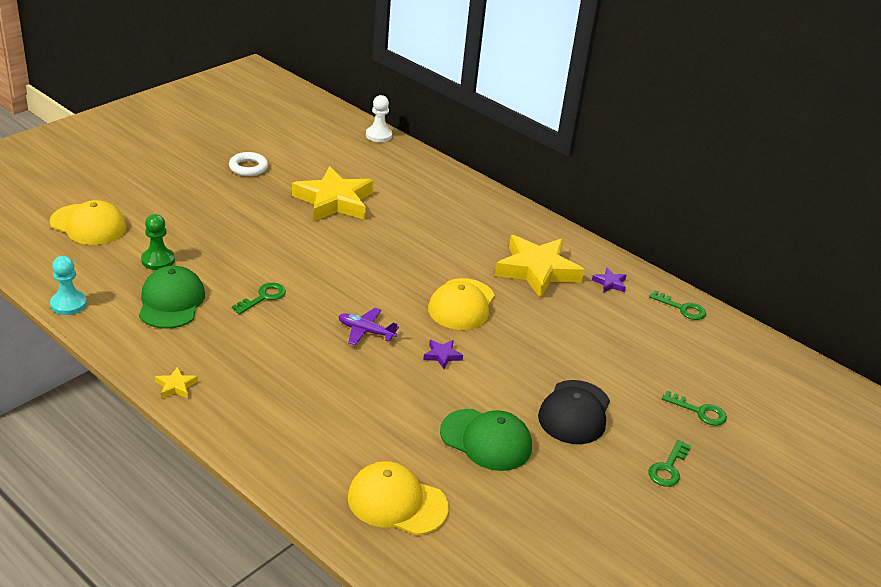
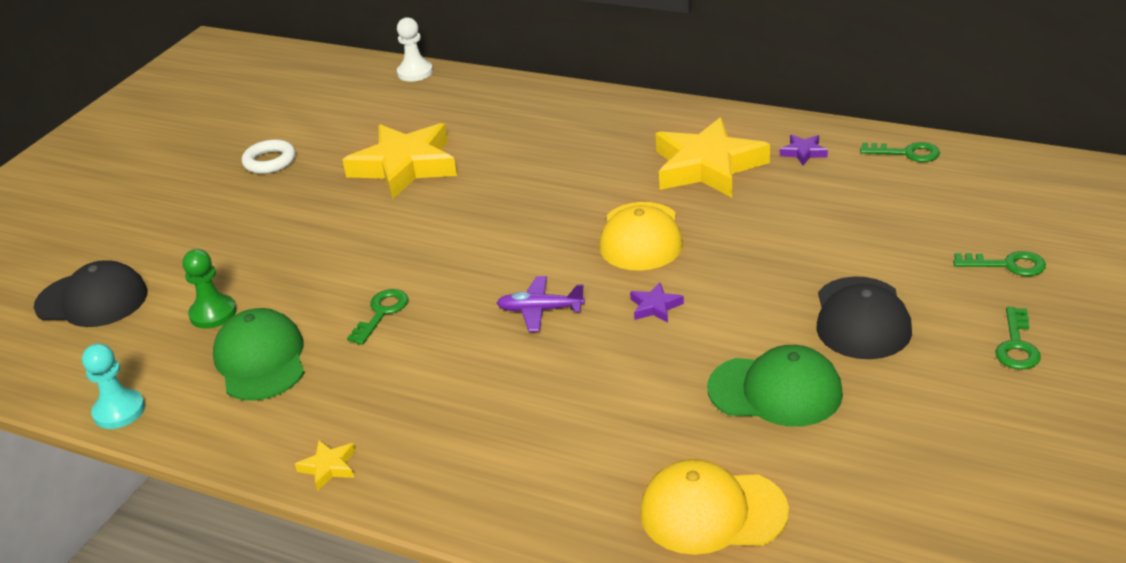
camera: 10 degrees left, 0 degrees up
yellow cap [50,200,127,245] -> black cap [34,260,148,327]

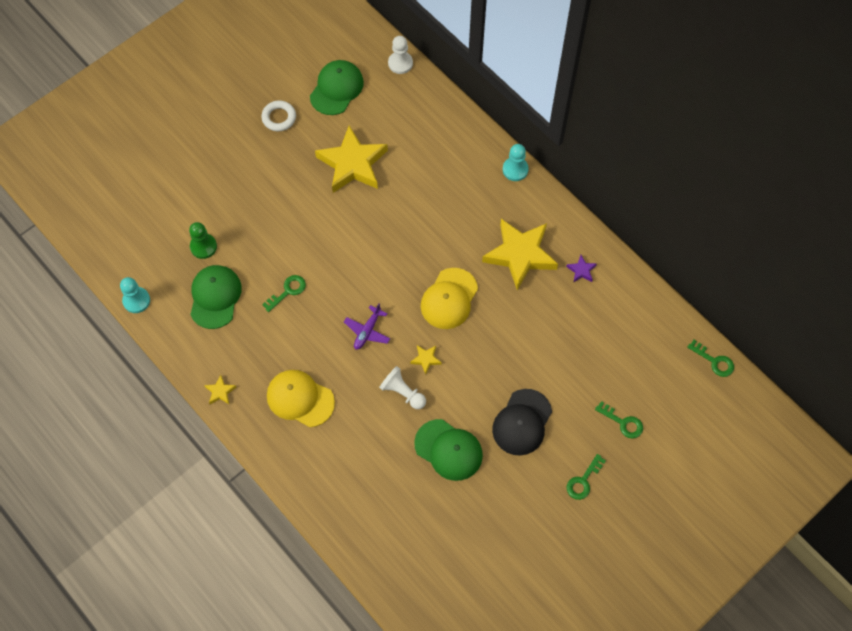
camera: 20 degrees right, 30 degrees up
black cap [34,260,148,327] -> none
purple plane [497,276,585,332] -> purple plane turned 90 degrees counterclockwise [344,303,390,350]
purple star [630,282,684,323] -> yellow star [410,345,442,374]
yellow cap [640,459,789,555] -> yellow cap moved to [267,370,335,427]
green key [860,142,940,162] -> green key moved to [687,340,734,377]
none -> green cap [310,60,364,115]
none -> white pawn [379,366,426,409]
none -> turquoise pawn [502,144,529,181]

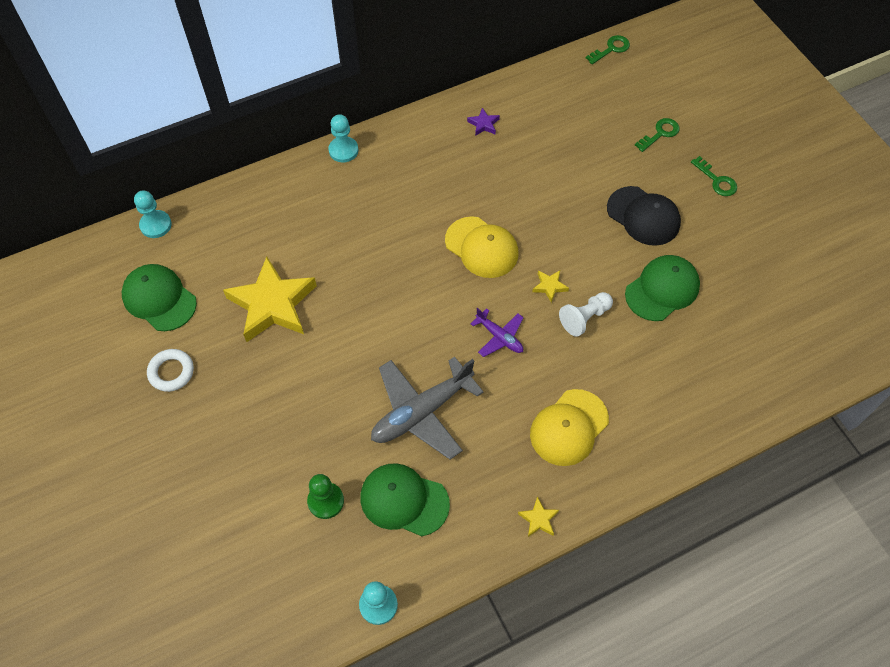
camera: 75 degrees left, 5 degrees down
green key [262,275,306,312] -> grey plane [371,356,484,460]
white pawn [388,36,413,74] -> turquoise pawn [134,191,172,238]
yellow star [482,219,558,290] -> none

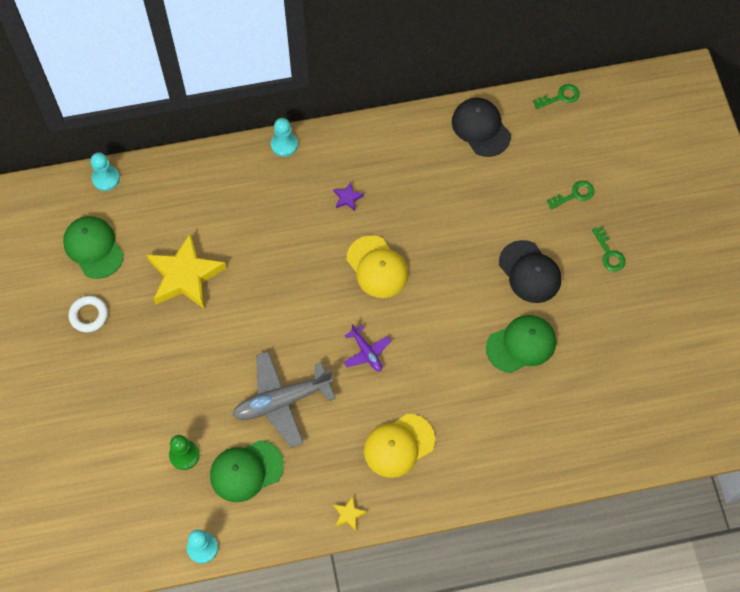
camera: 15 degrees right, 5 degrees up
green cap [360,463,450,536] -> green cap turned 60 degrees counterclockwise [210,440,284,502]
purple star [467,108,500,136] -> purple star moved to [334,182,364,211]
yellow star [532,270,569,303] -> none
white pawn [559,292,613,337] -> none
none -> black cap [452,98,511,157]

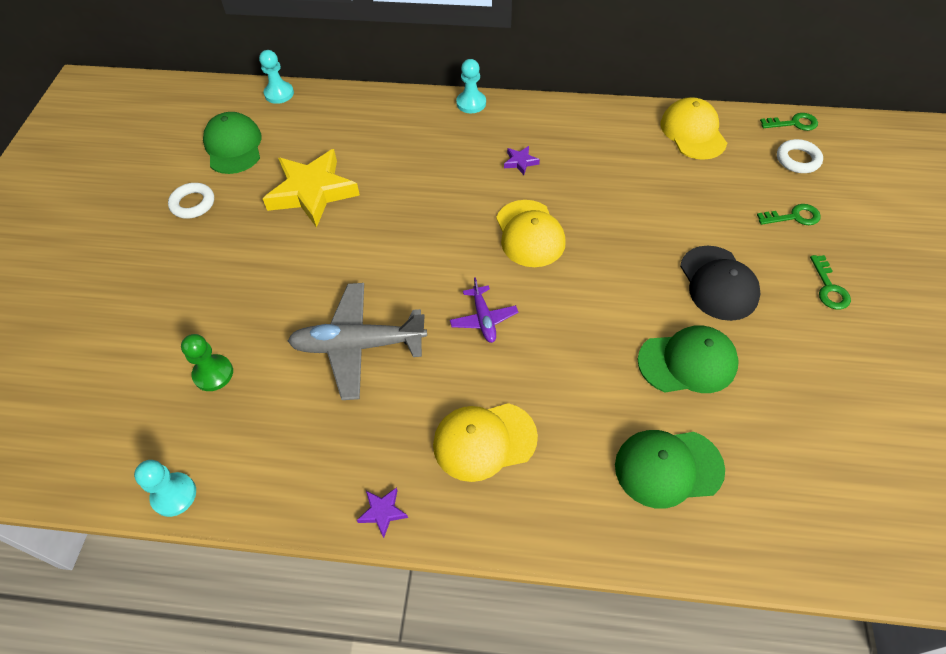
camera: 20 degrees right, 10 degrees down
green cap [210,440,284,502] -> green cap moved to [615,430,725,509]
yellow star [333,496,367,530] -> purple star [357,487,408,538]
black cap [452,98,511,157] -> yellow cap [661,97,727,160]
none -> white ring [777,139,823,173]

